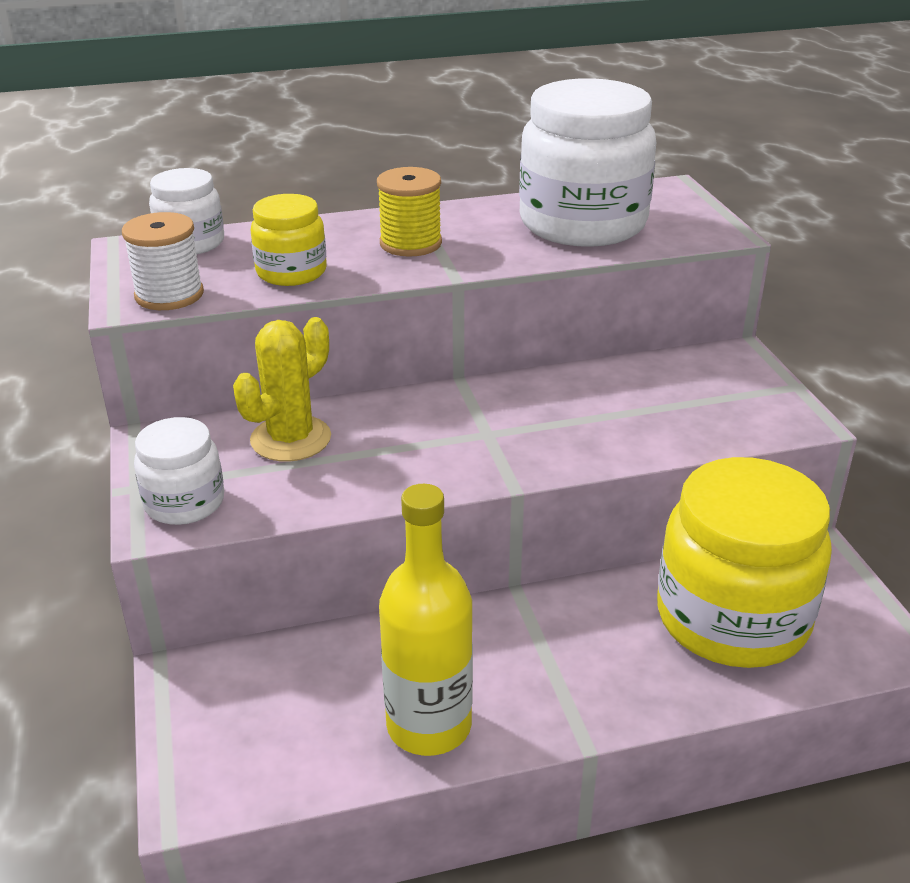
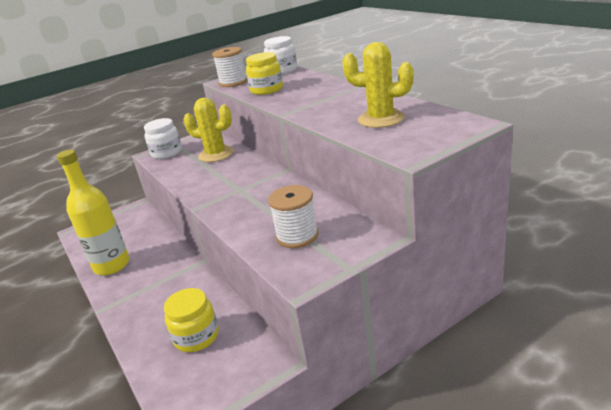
camera: 75 degrees right, 5 degrees down
yellow spool [377,167,442,257] -> none
white jar [519,78,656,247] -> yellow cactus [342,42,414,128]
yellow jar [657,457,832,668] -> yellow jar [164,288,219,352], size x0.51
none -> white spool [268,185,318,248]

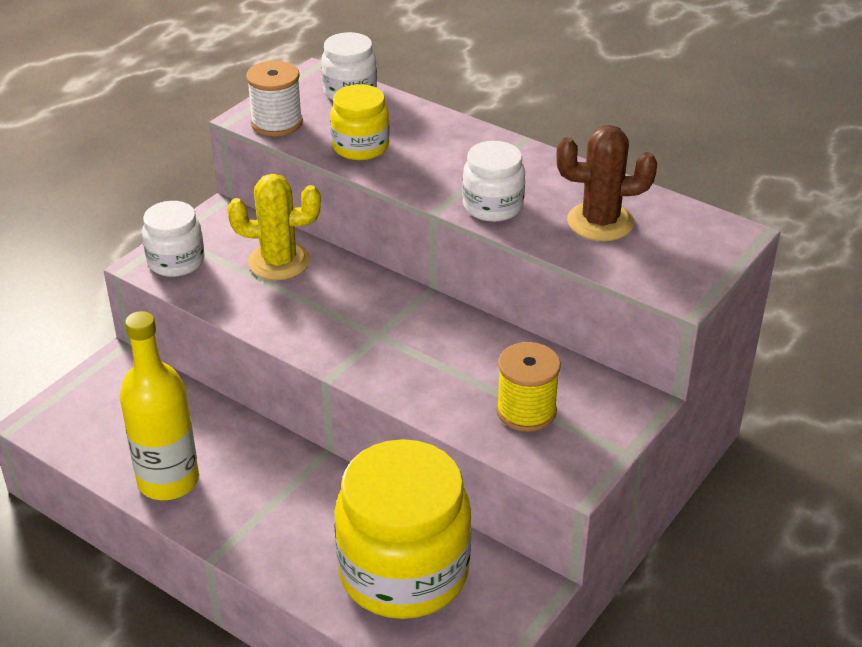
camera: 25 degrees left, 10 degrees up
yellow jar [164,288,219,352] -> yellow jar [334,439,472,619], size x1.96
white spool [268,185,318,248] -> yellow spool [496,342,561,432]
yellow cactus [342,42,414,128] -> brown cactus [556,125,657,241]
none -> white jar [462,141,525,222]

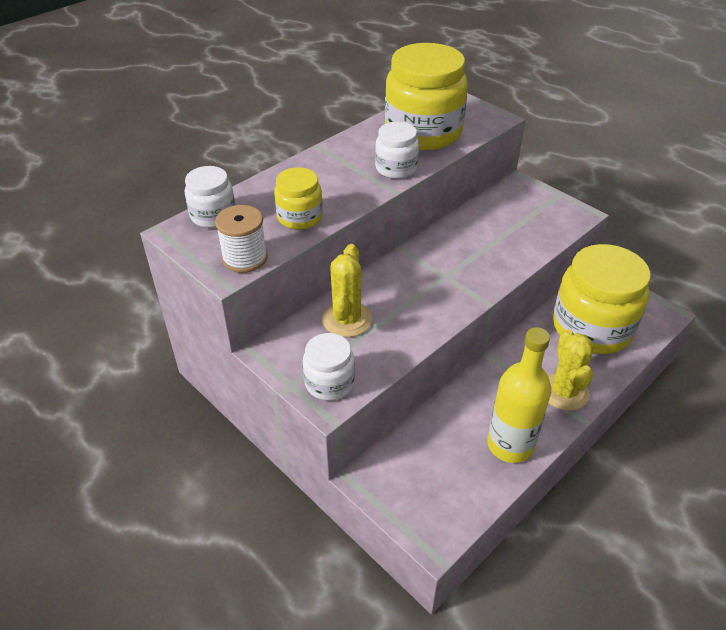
camera: 80 degrees left, 5 degrees up
yellow spool [496,342,561,432] -> none
brown cactus [556,125,657,241] -> yellow jar [385,43,468,150]
none -> yellow cactus [548,329,593,411]

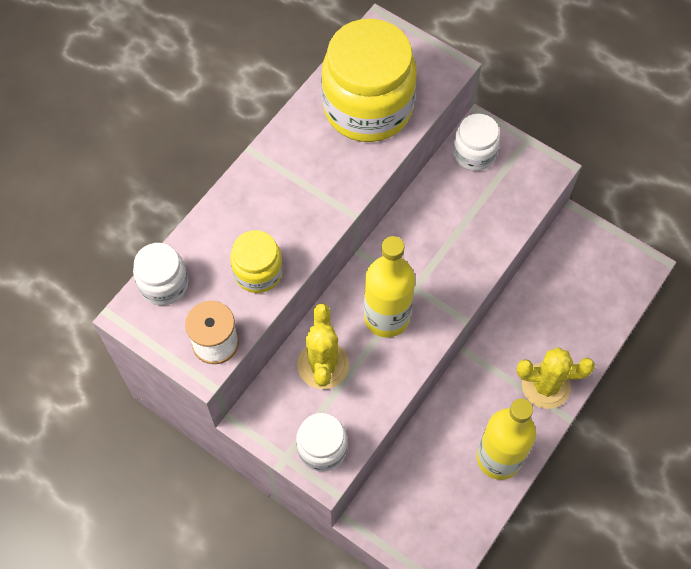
camera: 10 degrees left, 20 degrees up
white jar [375,121,419,179] -> white jar moved to [453,114,500,171]
yellow cactus [548,329,593,411] -> yellow cactus turned 75 degrees counterclockwise [517,347,595,409]
yellow jar [553,244,651,354] -> none
none -> yellow bottle [364,236,415,338]

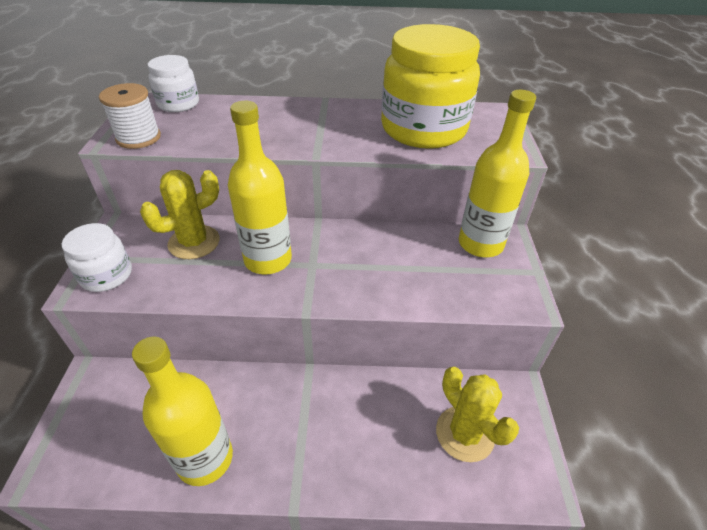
camera: 55 degrees right, 20 degrees down
yellow jar [230,230,283,293] -> none
white jar [453,114,500,171] -> yellow bottle [459,90,536,257]
yellow cactus [517,347,595,409] -> yellow cactus moved to [436,367,519,462]

